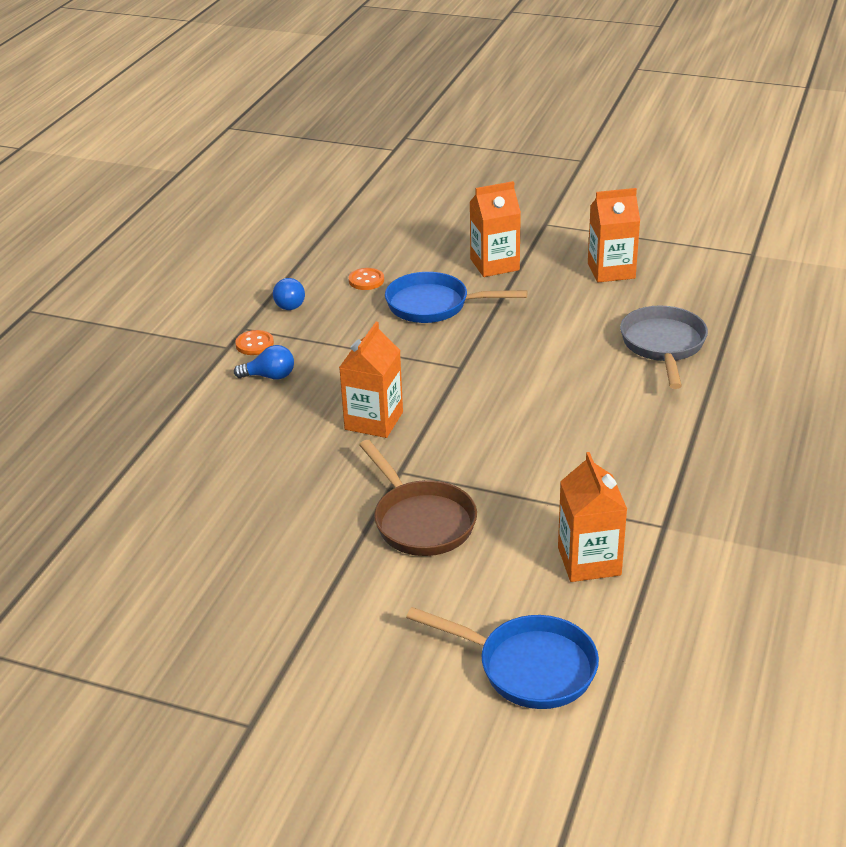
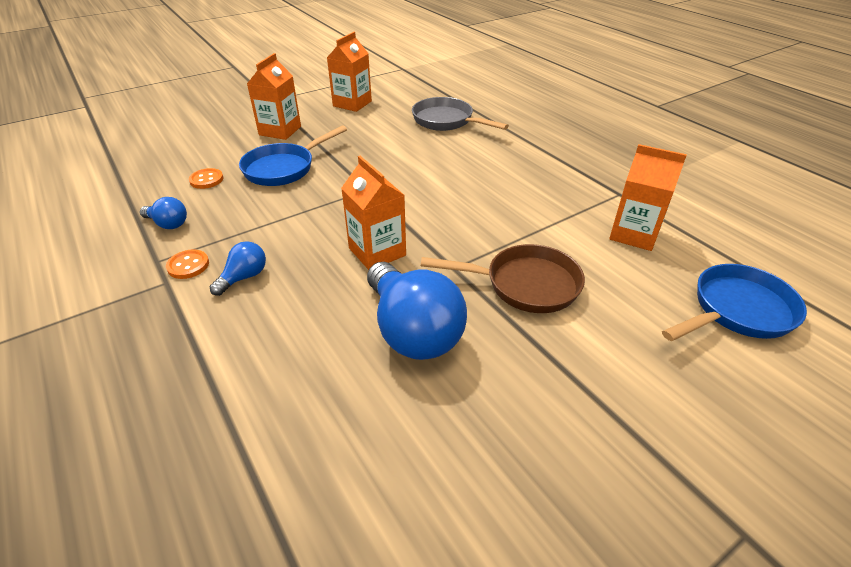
camera: 55 degrees left, 5 degrees up
none -> blue light bulb [367,262,467,360]

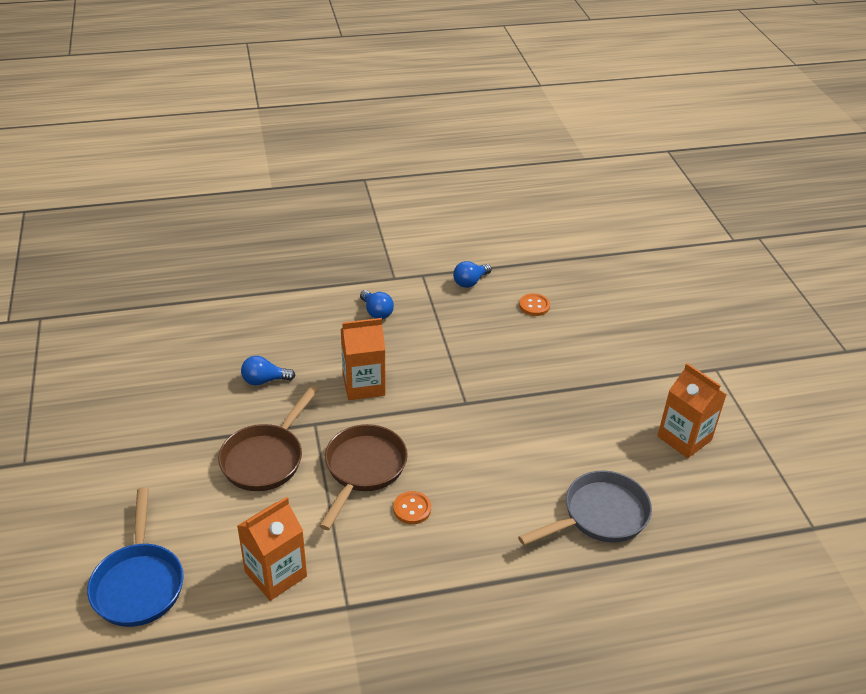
camera: 110 degrees right, 0 degrees up
orange button [166,249,209,279] -> orange button moved to [393,491,431,524]
blue pan [239,126,347,186] -> none
orange carton [247,53,301,140] -> none
blue light bulb [367,262,467,360] -> blue light bulb [241,356,295,385], size x0.48
none -> brown pan [319,424,408,530]

